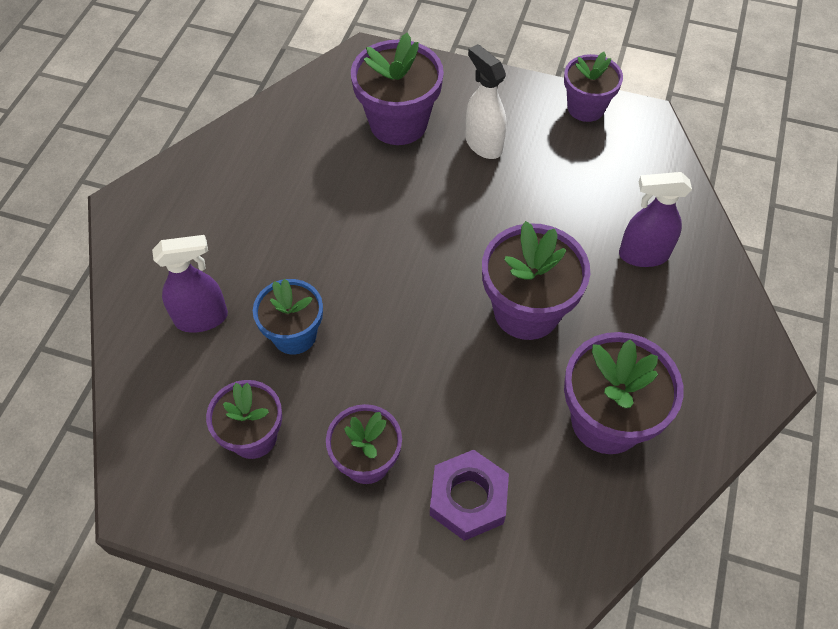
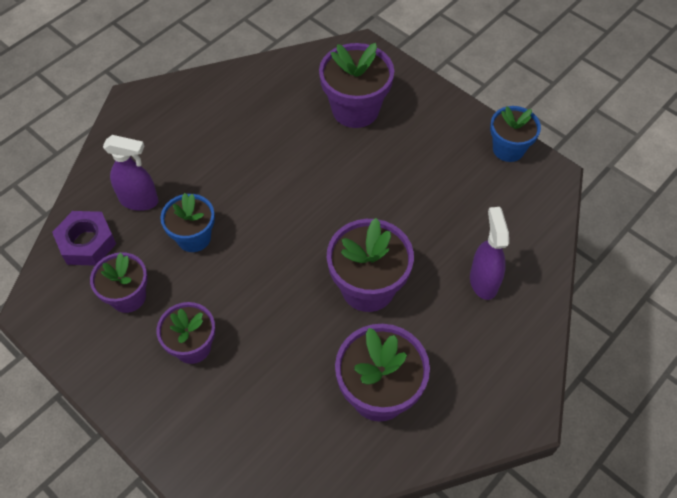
camera: 25 degrees right, 0 degrees up
purple nut [430,450,509,541] -> purple nut moved to [52,211,116,266]
white spray bottle [465,44,507,159] -> none
purple flower pot [564,52,623,122] -> blue flower pot [490,106,541,162]
purple spray bottle [619,172,692,267] -> purple spray bottle turned 60 degrees clockwise [470,207,509,300]

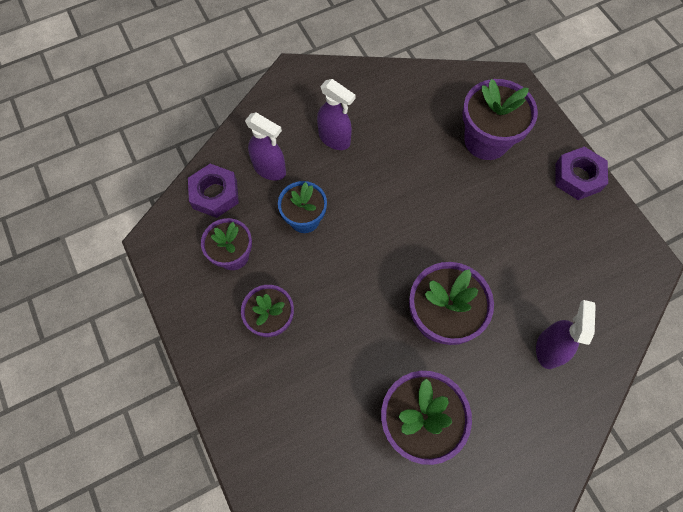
camera: 20 degrees right, 10 degrees up
blue flower pot [490,106,541,162] -> none
none -> purple spray bottle [317,79,355,150]
none -> purple nut [555,147,608,200]

